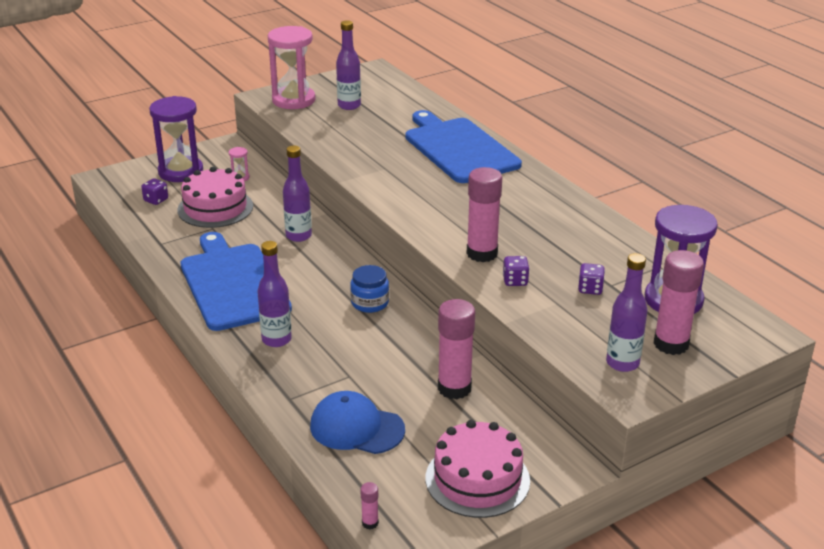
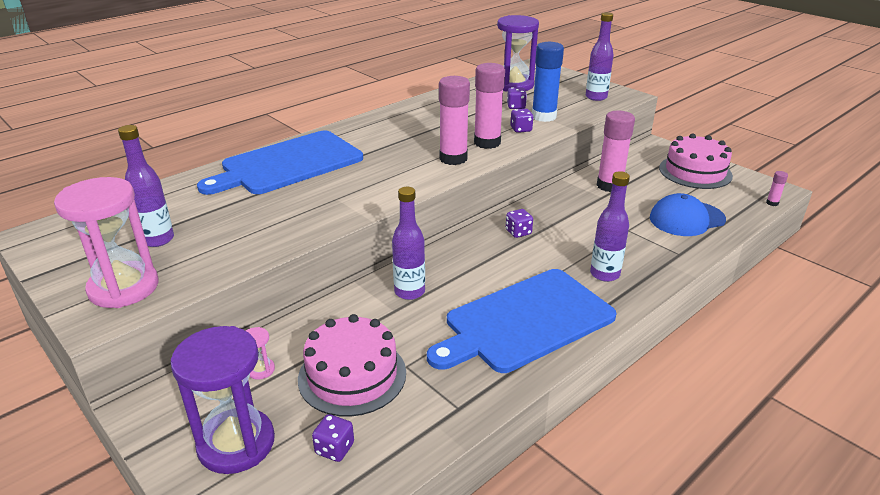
camera: 100 degrees left, 0 degrees up
blue cap [310,391,405,454] -> blue cap turned 60 degrees clockwise [650,193,726,236]
blue jar [350,265,389,313] -> purple dice [506,209,533,238]
pink glue stick [653,250,704,355] -> pink glue stick moved to [439,76,470,165]
none -> blue glue stick [532,42,564,122]

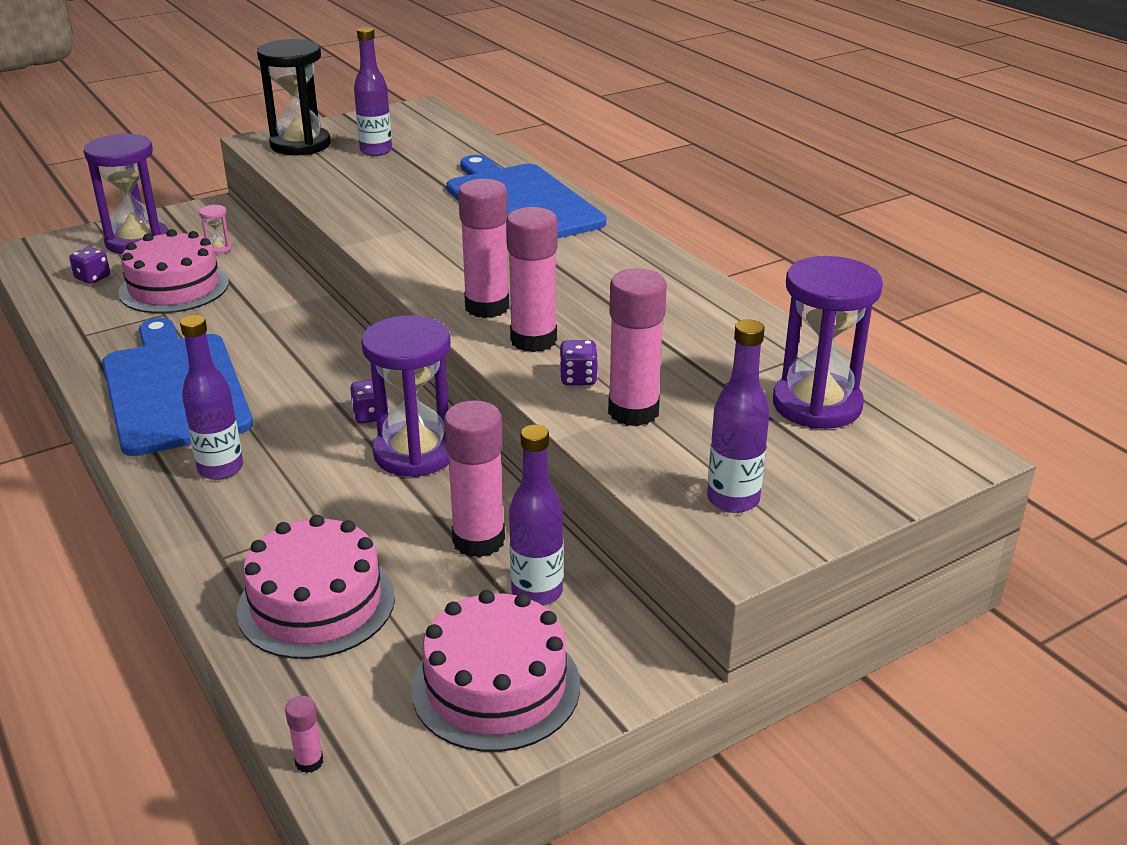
camera: 100 degrees right, 0 degrees up
pink hourglass [54,177,158,308] -> black hourglass [257,39,331,156]
purple bottle [392,187,425,300] -> purple bottle moved to [509,425,563,606]
purple dice [507,87,527,109] -> none
blue glue stick [532,42,564,122] -> pink glue stick [608,269,667,426]
blue cap [650,193,726,236] -> pink cake [237,515,395,659]
none -> purple hourglass [361,315,451,477]

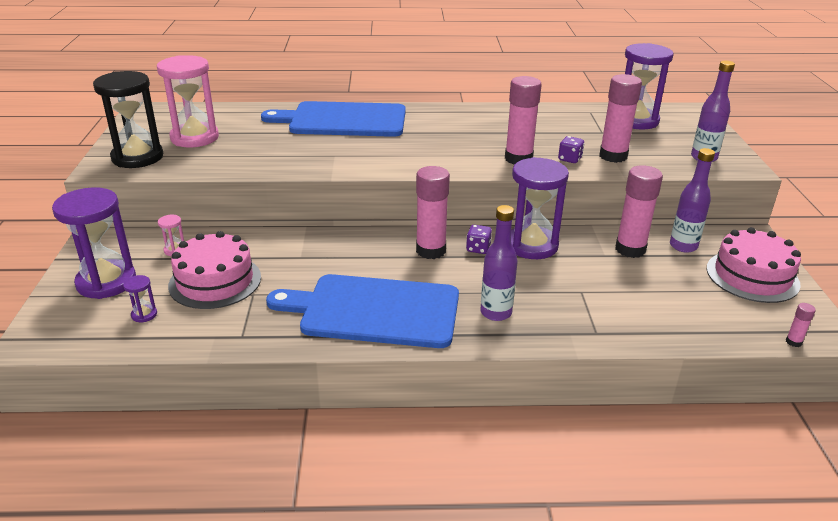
camera: 60 degrees left, 0 degrees up
purple dice [69,247,110,284] -> purple hourglass [123,275,157,323]
pink cake [237,515,395,659] -> none
purple bottle [354,27,392,156] -> pink hourglass [157,55,219,147]
pink glue stick [458,179,509,318] -> pink glue stick moved to [416,166,450,259]

